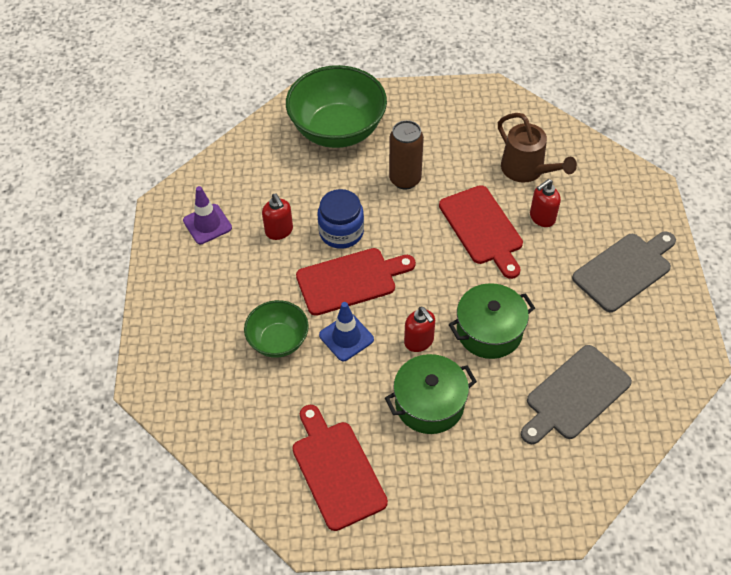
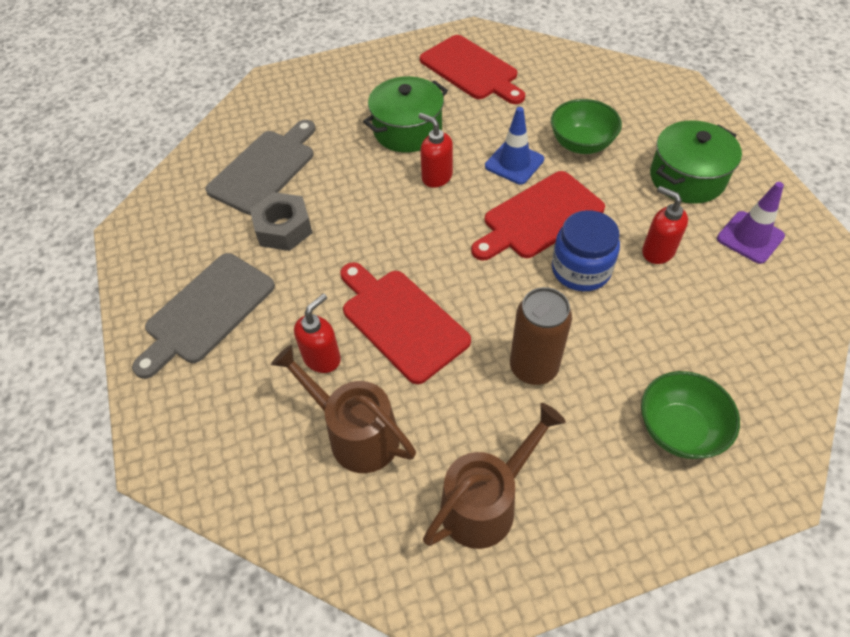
camera: 165 degrees right, 0 degrees up
green bowl [286,65,387,148] -> green bowl [641,371,740,459], size x0.55
green pot [449,283,535,359] -> green pot moved to [650,120,742,204]
none -> grey nut [250,192,312,251]
none -> brown watering can [423,403,566,549]

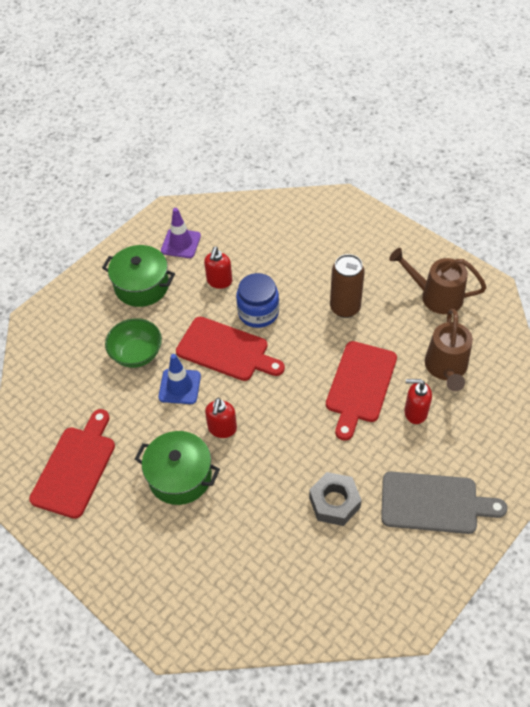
camera: 120 degrees left, 0 degrees up
grey cutting board [205,120,315,215] -> none
green bowl [641,371,740,459] -> none

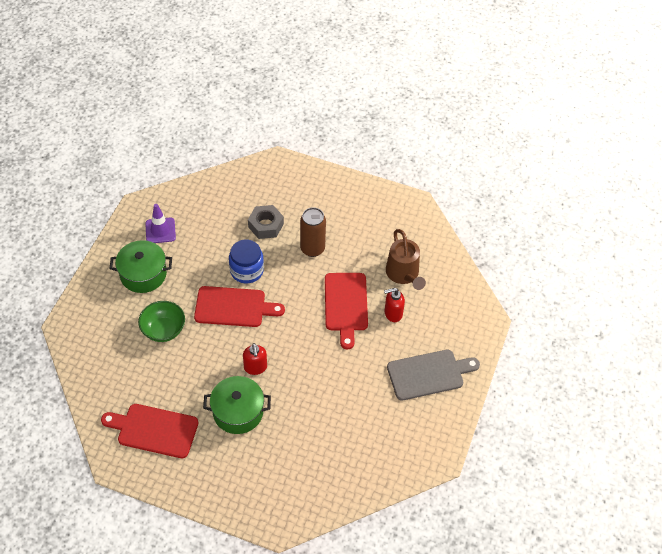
camera: 25 degrees left, 0 degrees up
red cutting board [29,409,115,519] -> red cutting board turned 75 degrees counterclockwise [101,404,198,458]
blue traffic cone [158,354,201,404] -> none
red soap dispenser [204,247,232,289] -> none
grey nut [309,472,362,526] -> grey nut moved to [248,205,284,239]
brown watering can [389,248,487,314] -> none

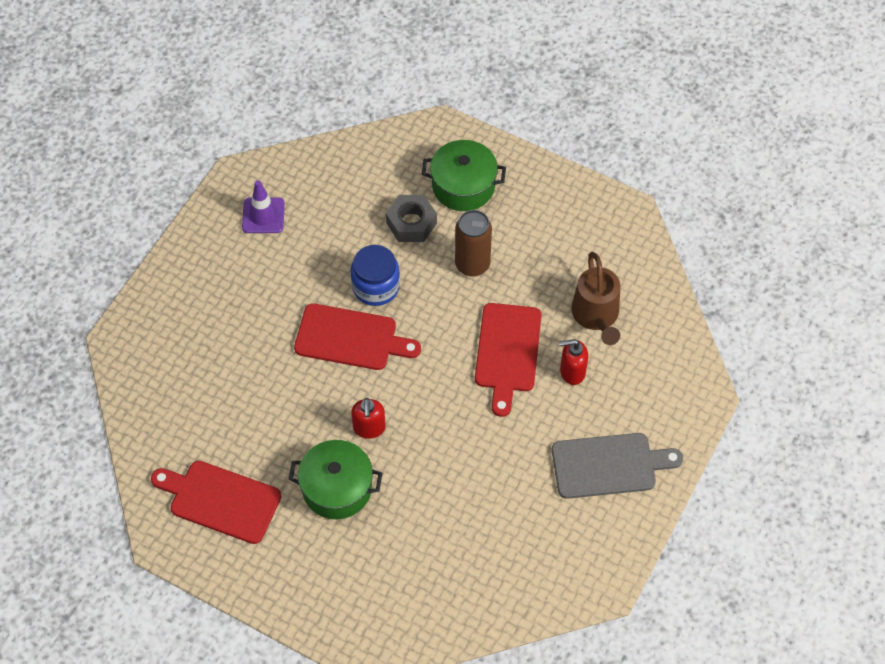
camera: 10 degrees right, 5 degrees up
green pot [109,240,172,293] -> green pot moved to [422,140,506,211]
green bowl [138,301,185,342] -> none

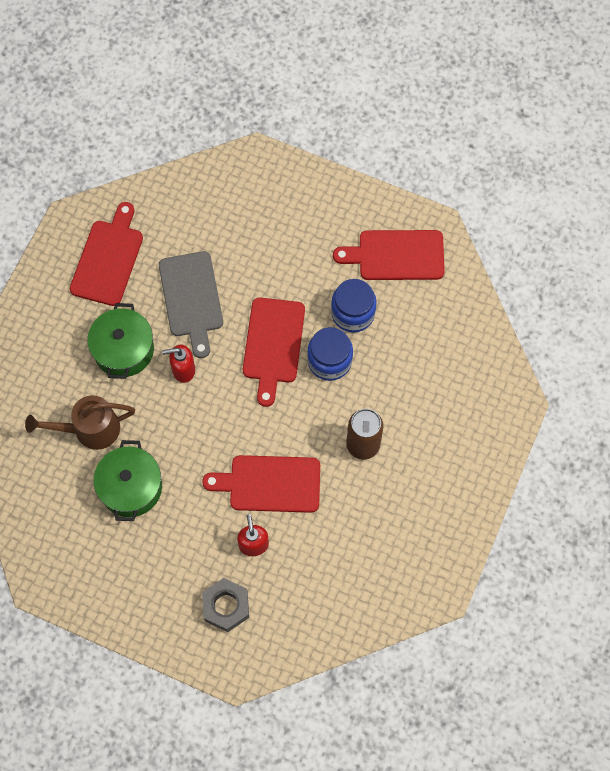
camera: 85 degrees right, 10 degrees up
purple traffic cone [242,181,285,233] -> red cutting board [333,230,445,280]
grey nut [386,195,437,242] -> grey nut moved to [202,578,249,632]
green pot [422,140,506,211] -> green pot moved to [93,440,162,521]
grey cutting board [552,433,683,499] -> grey cutting board moved to [159,251,223,358]
brown watering can [571,252,621,345] -> brown watering can moved to [25,395,135,450]
none -> blue jar [331,279,377,333]

